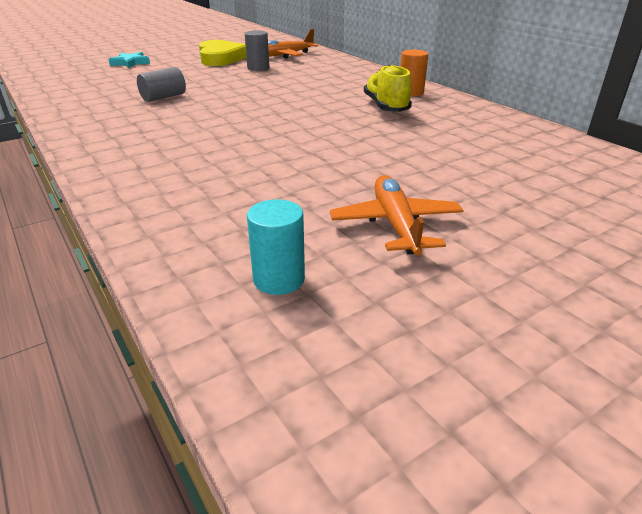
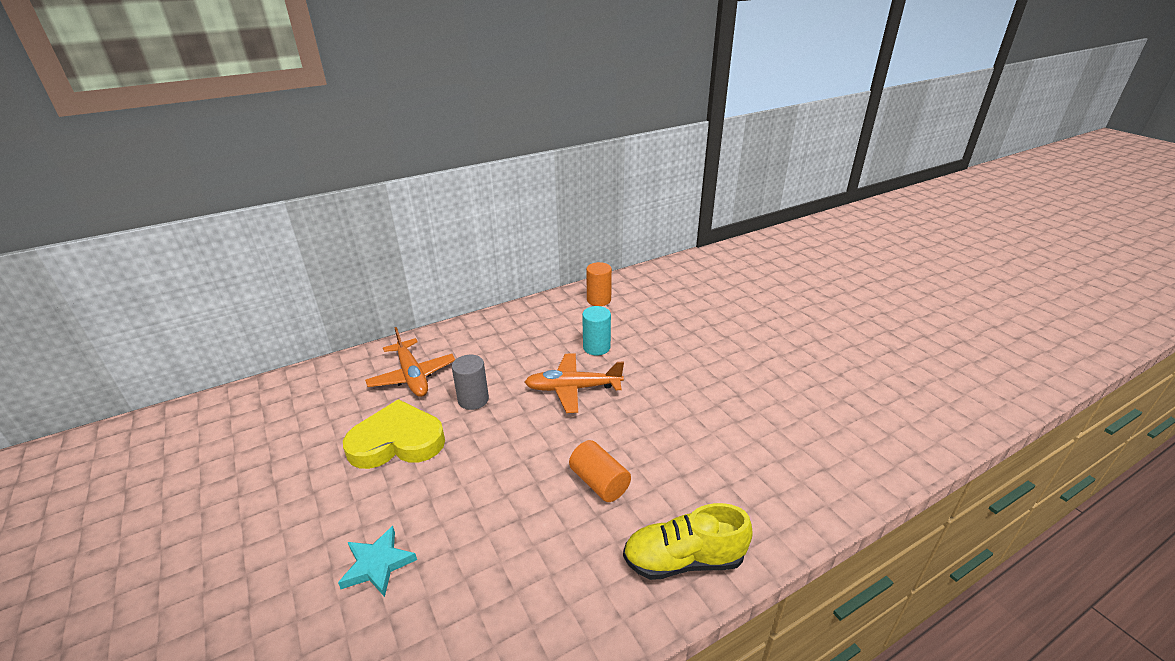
camera: 85 degrees left, 0 degrees up
grey cylinder [137,67,186,102] -> orange cylinder [569,440,631,502]
turquoise cylinder [247,199,305,295] -> turquoise cylinder moved to [582,306,611,356]
orange plane [330,175,464,255] -> orange plane moved to [525,353,624,413]
yellow shoe [364,65,412,112] -> yellow shoe moved to [623,503,753,580]

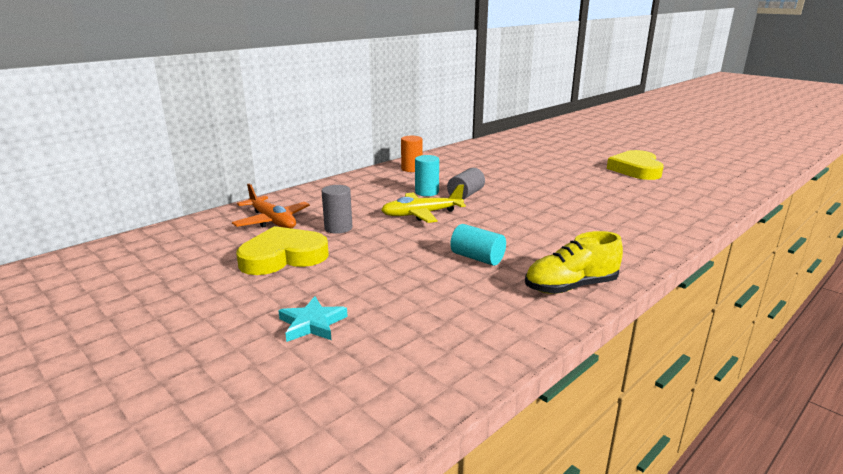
camera: 15 degrees left, 10 degrees down
orange plane [525,353,624,413] -> yellow plane [381,184,466,223]
orange cylinder [569,440,631,502] -> turquoise cylinder [450,224,506,266]
none -> grey cylinder [447,168,485,200]
none -> yellow heart [607,150,664,180]

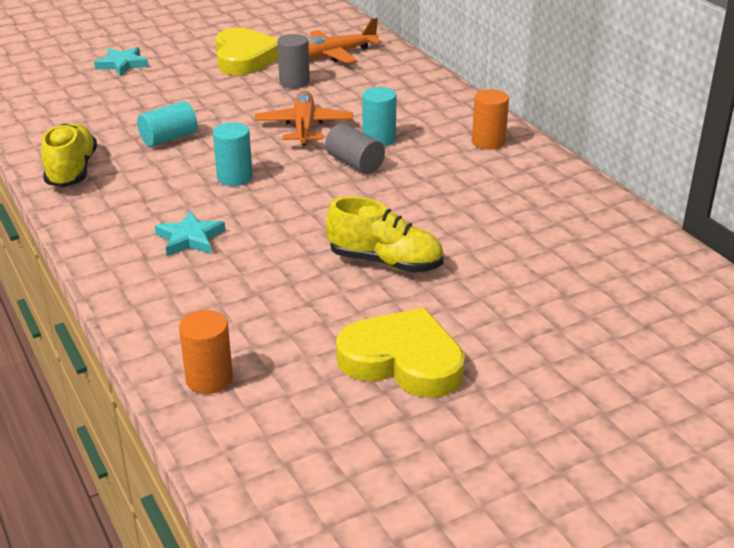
camera: 105 degrees right, 10 degrees up
yellow plane [381,184,466,223] -> orange plane [255,90,353,145]
none -> turquoise star [155,211,225,256]
none -> orange cylinder [179,310,233,394]
none -> turquoise cylinder [213,122,253,186]
none -> yellow shoe [326,196,443,272]

